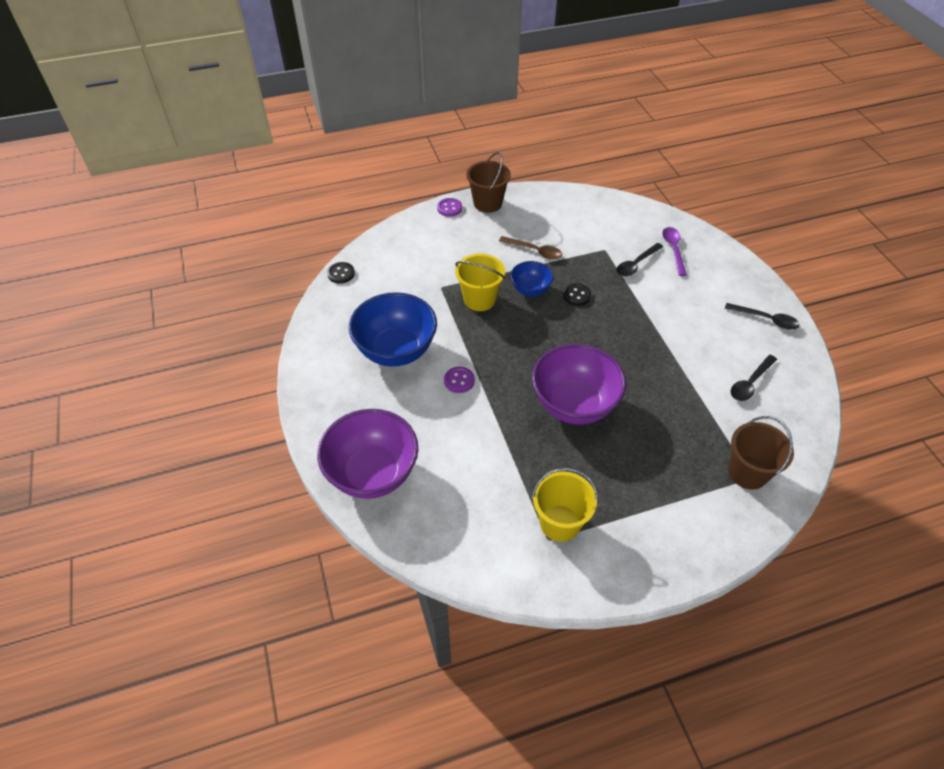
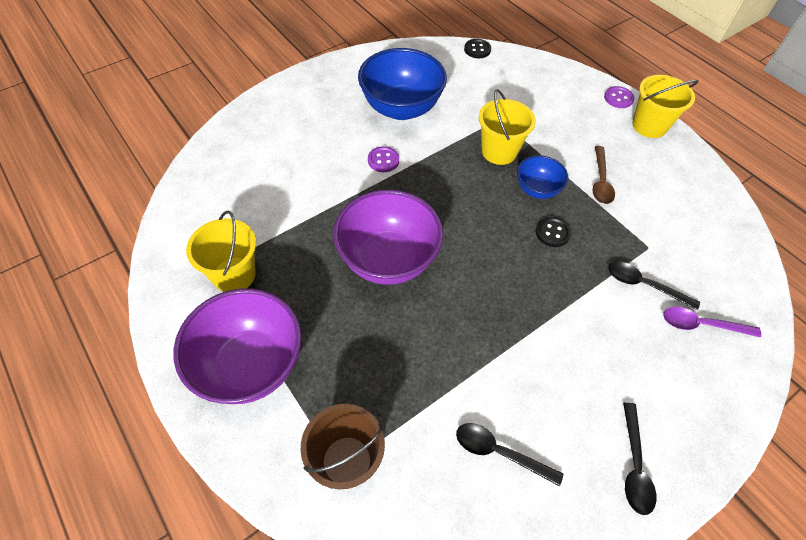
camera: 70 degrees right, 5 degrees up
purple bowl [317,409,418,499] -> purple bowl moved to [173,288,302,404]
brown bucket [466,152,511,213] -> yellow bucket [632,75,699,138]
purple spoon [662,227,687,276] -> purple spoon turned 150 degrees counterclockwise [663,307,761,338]

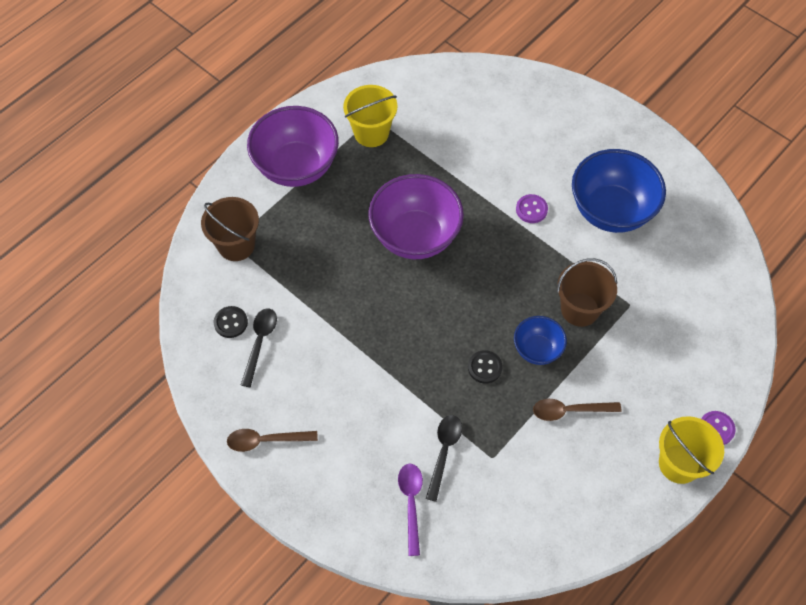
camera: 80 degrees right, 5 degrees up
black button [464,39,491,58] -> black button moved to [214,306,248,338]
yellow bucket [479,89,536,165] -> brown bucket [557,258,617,327]
black spoon [623,402,656,515] -> brown spoon [227,429,318,452]

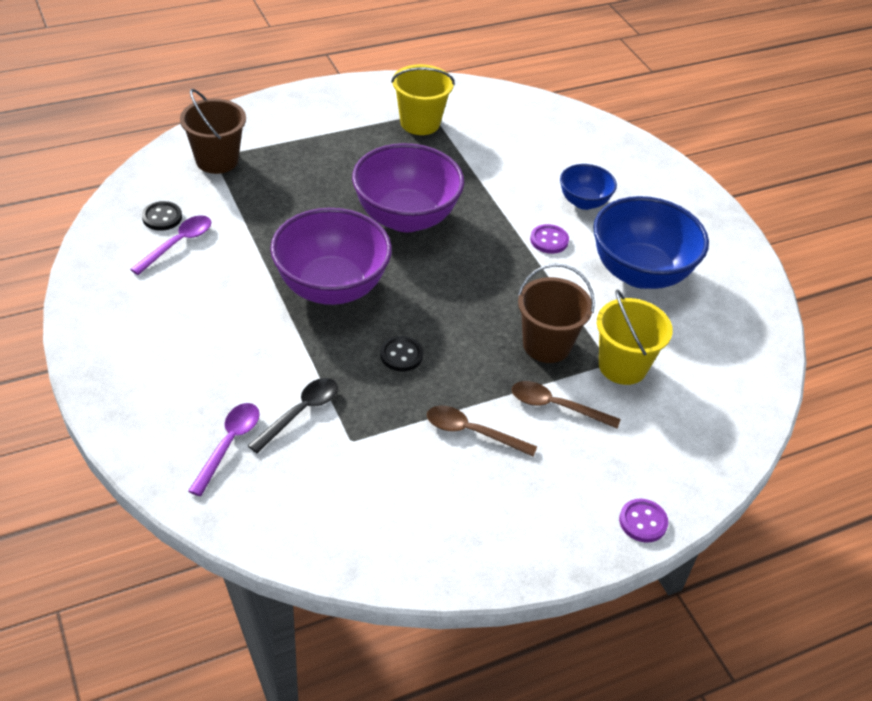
camera: 20 degrees right, 15 degrees down
brown spoon [227,429,318,452] -> brown spoon moved to [512,381,621,429]
black spoon [241,308,277,387] -> purple spoon [130,215,211,275]
purple bowl [247,106,339,187] -> purple bowl moved to [270,208,392,305]
blue bowl [514,316,567,365] -> blue bowl moved to [560,164,617,210]
yellow bucket [659,416,724,484] -> yellow bucket moved to [597,290,673,385]

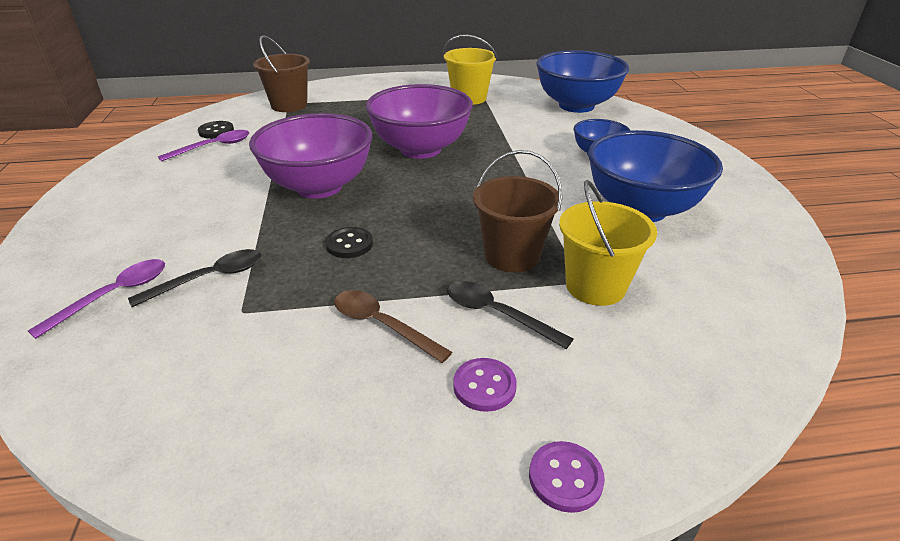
camera: 20 degrees right, 10 degrees down
brown spoon [512,381,621,429] -> black spoon [447,281,573,349]
purple button [530,224,569,254] -> purple button moved to [453,358,517,412]
none -> blue bowl [536,50,629,113]

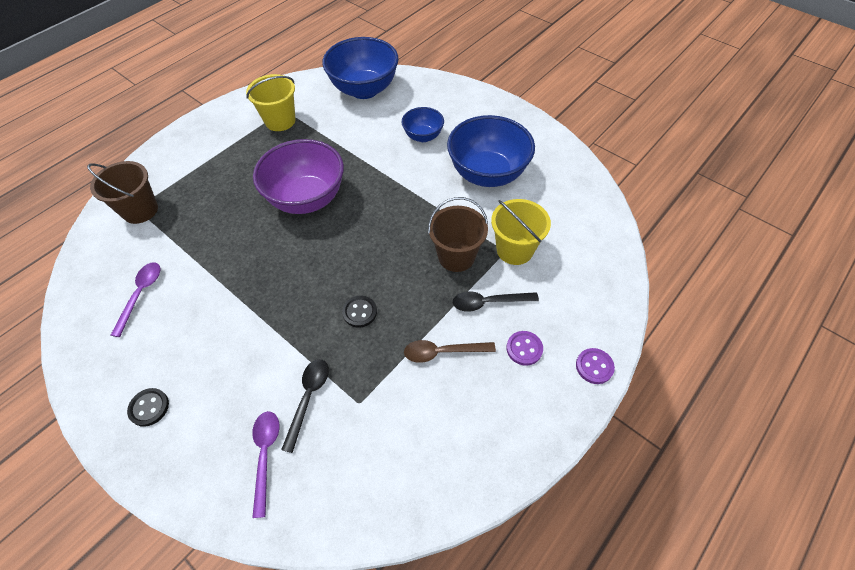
camera: 40 degrees left, 20 degrees up
black button [198,121,234,139] -> black button moved to [127,388,169,427]
purple bowl [249,113,372,199] -> none

